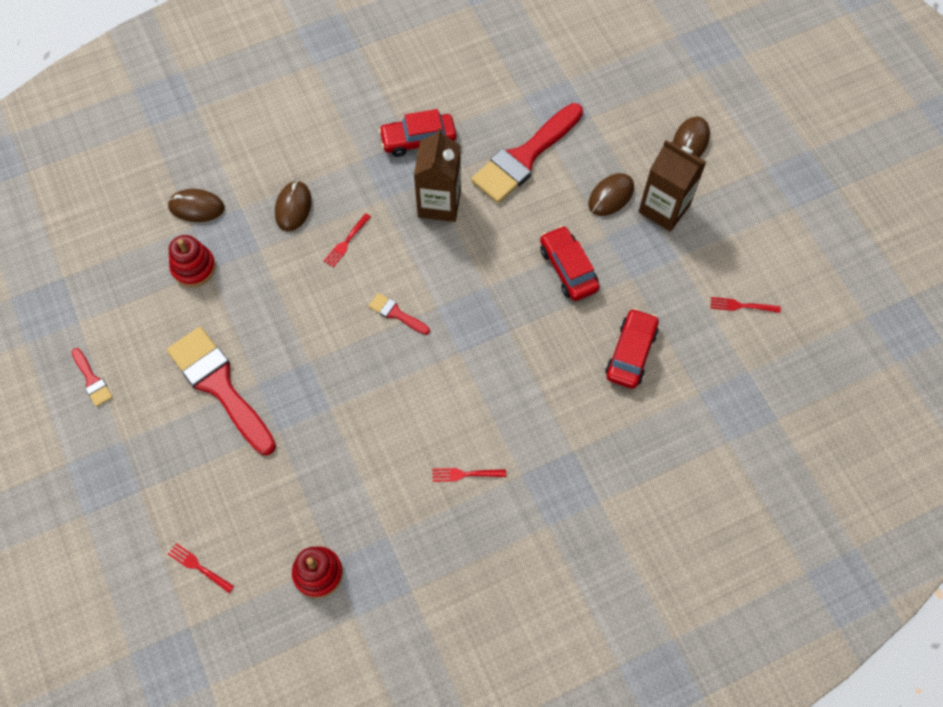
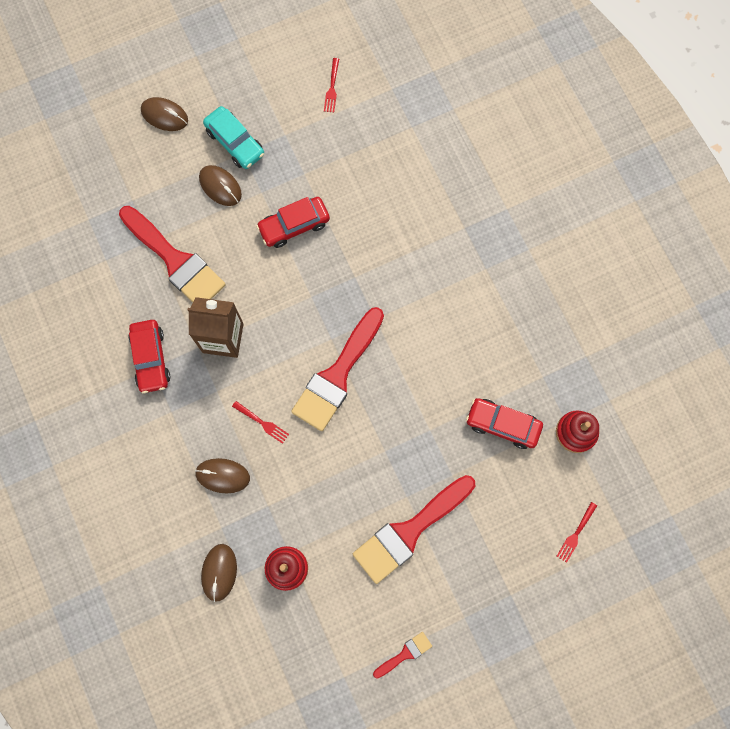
camera: 90 degrees left, 10 degrees up
red brush [369,293,430,335] -> red brush [291,307,384,431], size x2.24
red fork [432,468,506,482] -> none
red car [606,308,659,389] -> red car moved to [466,398,543,449]
brown carton [638,140,706,232] -> turquoise car [203,106,264,169]

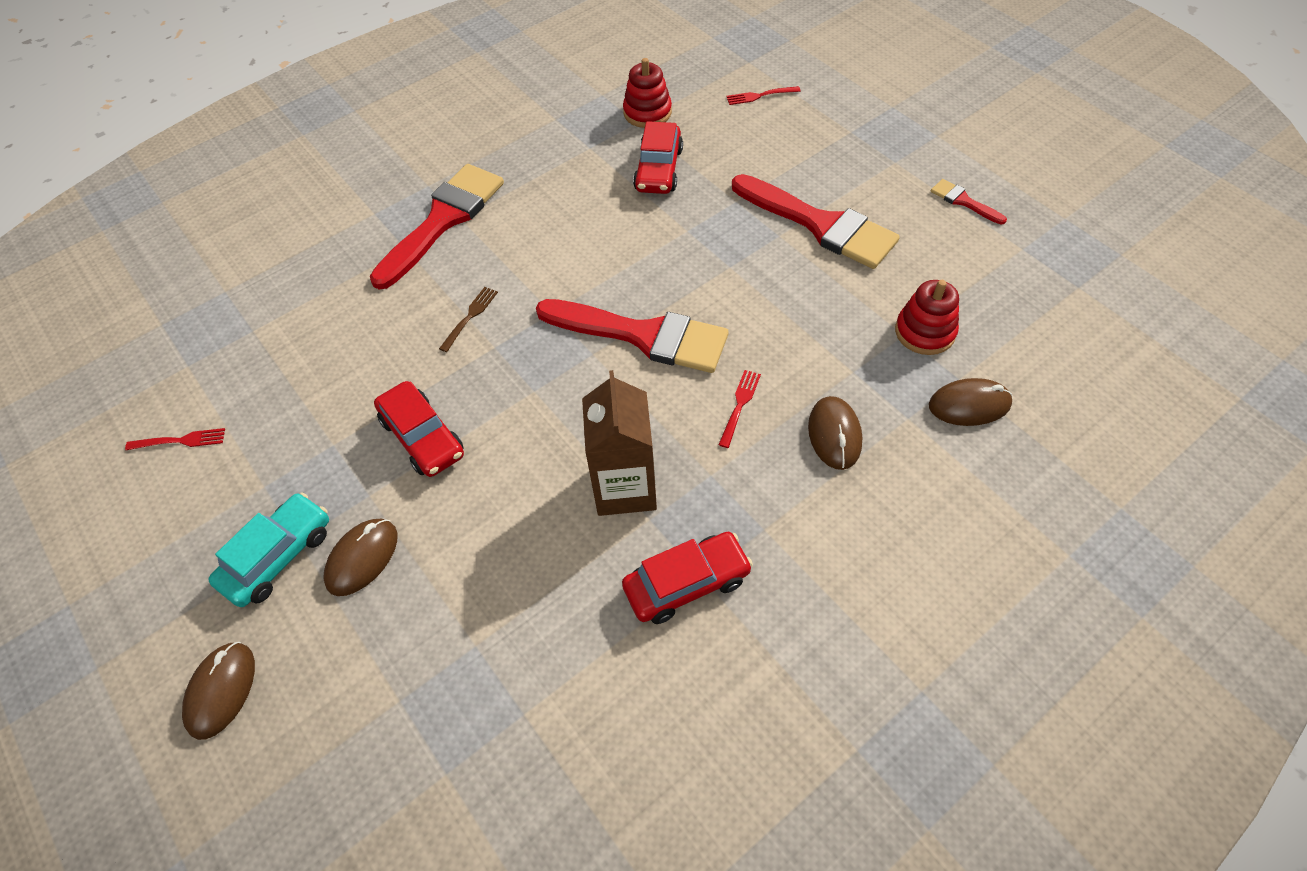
camera: 100 degrees left, 20 degrees down
red brush [119,206,226,302] -> red brush moved to [370,164,504,289]
red fork [557,502,597,563] -> red fork turned 150 degrees clockwise [726,86,801,105]
none -> brown fork [439,287,498,352]

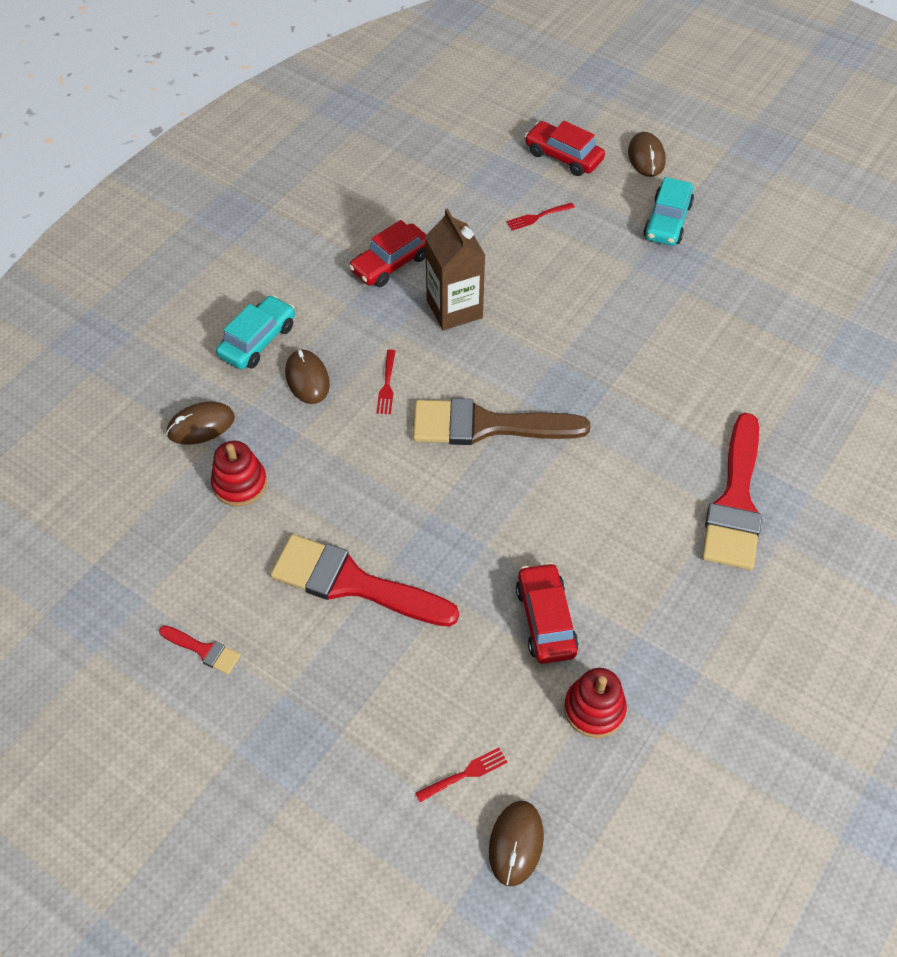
camera: 160 degrees right, 0 degrees up
red fork [125,428,225,450] -> red fork moved to [506,203,575,230]
brown mouse [323,519,397,596] -> brown mouse moved to [489,801,544,886]
red car [374,381,464,477] -> red car moved to [525,121,605,176]
brown fork [439,287,498,352] -> none
red brush [536,299,729,373] -> brown brush [413,398,590,445]
none -> turquoise car [216,295,295,369]

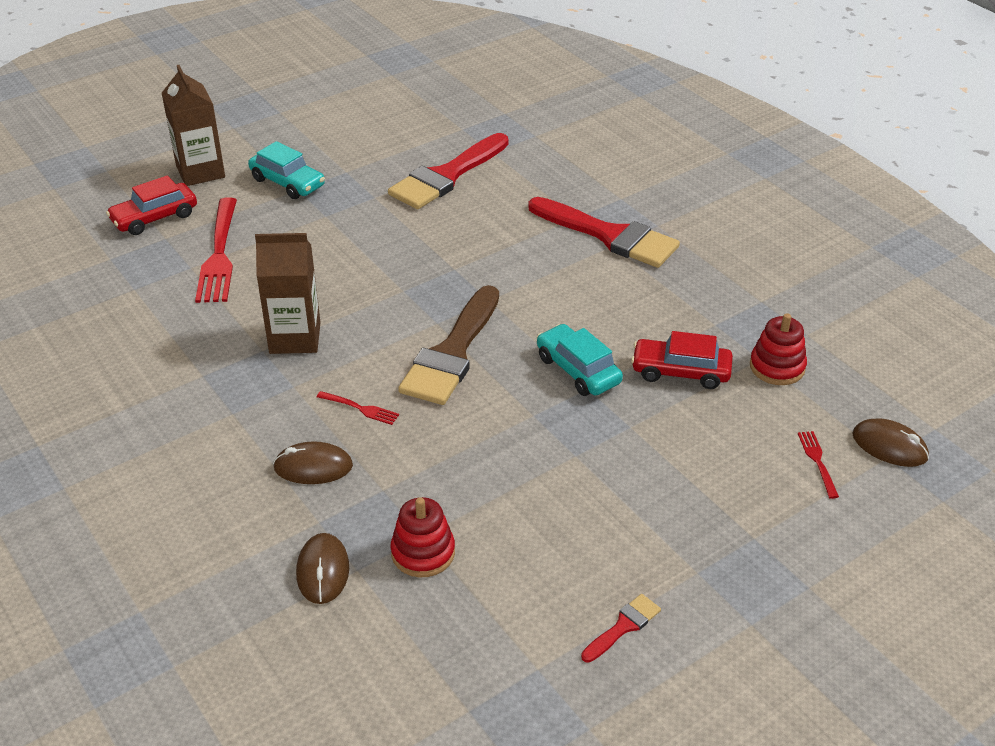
camera: 70 degrees left, 15 degrees down
turquoise car [216,295,295,369] -> turquoise car moved to [537,324,623,396]
red brush [270,534,459,627] -> red brush moved to [388,133,509,209]
red car [349,220,426,287] -> none
red fork [506,203,575,230] -> red fork [195,197,237,303], size x2.19
brown mouse [628,132,666,177] -> brown carton [162,65,225,186]

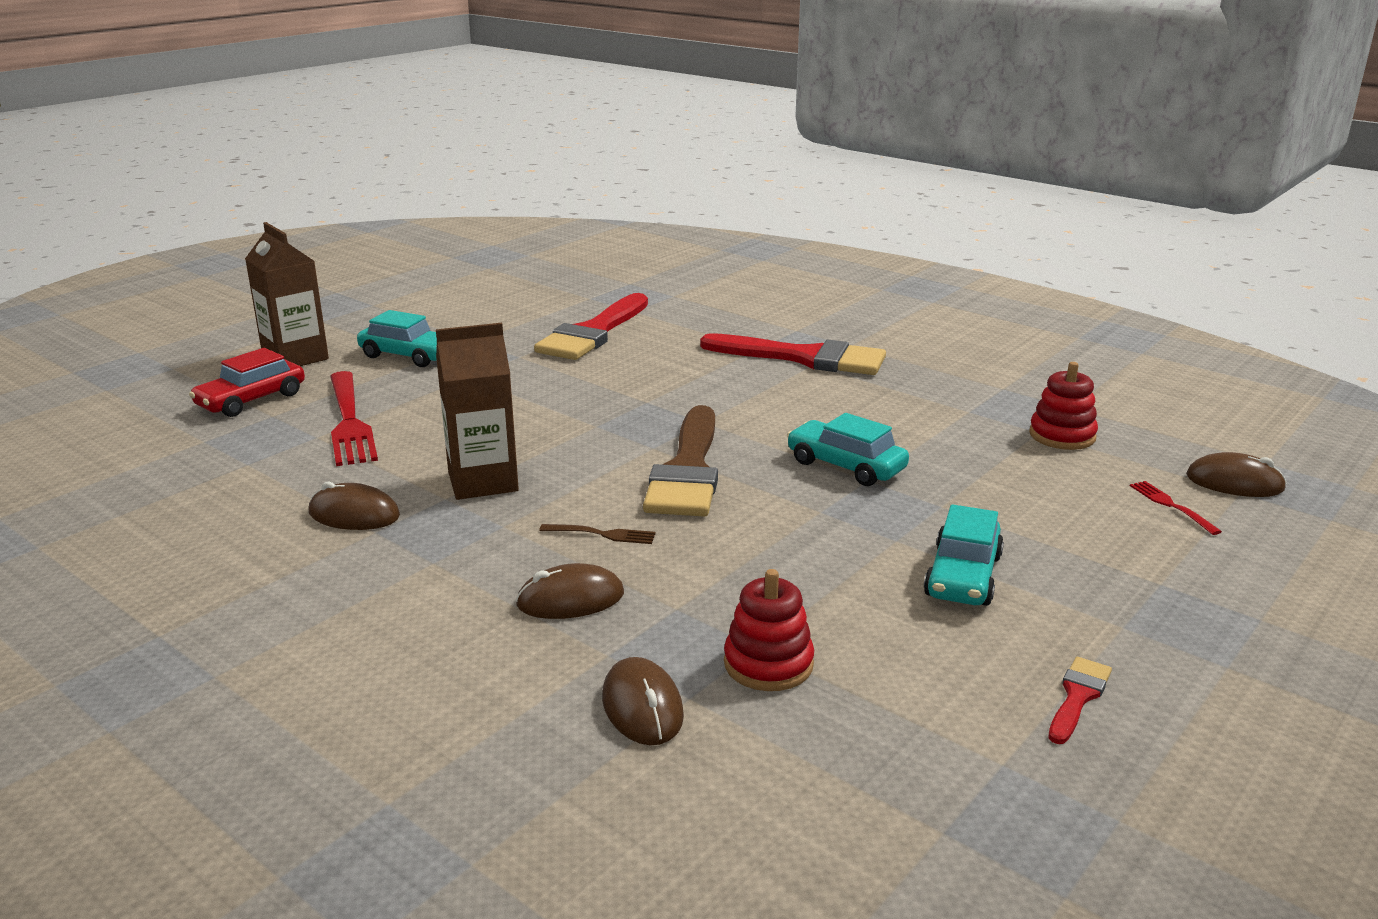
camera: 15 degrees left, 15 degrees down
red fork [317,391,399,425] -> brown fork [539,524,656,544]
red car [631,331,733,389] -> none
none -> brown mouse [309,481,400,530]
none -> turquoise car [924,504,1004,606]

